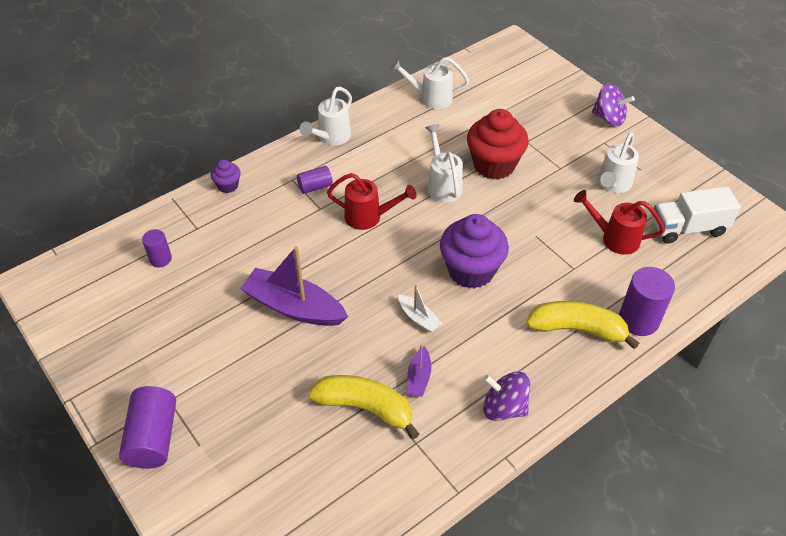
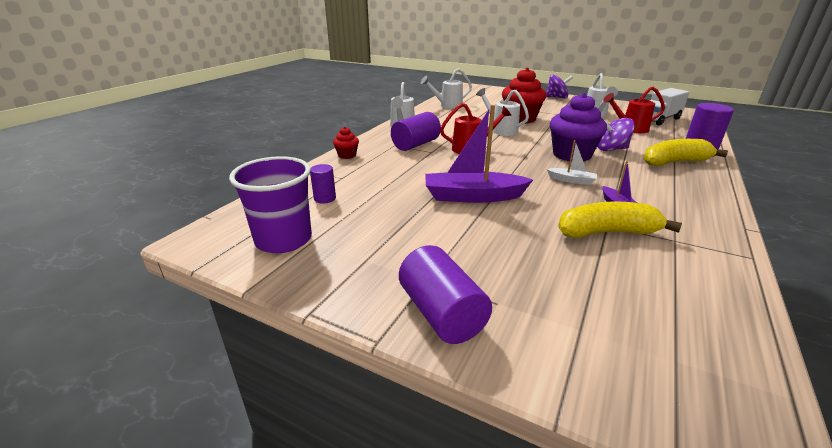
camera: 25 degrees left, 20 degrees down
purple cupcake [211,160,241,193] -> red cupcake [333,127,359,159]
purple cylinder [297,166,333,194] -> purple cylinder [391,112,441,151], size x1.73
purple spinning top [483,371,530,421] -> purple spinning top moved to [597,118,635,151]
none -> purple cup [229,156,312,253]

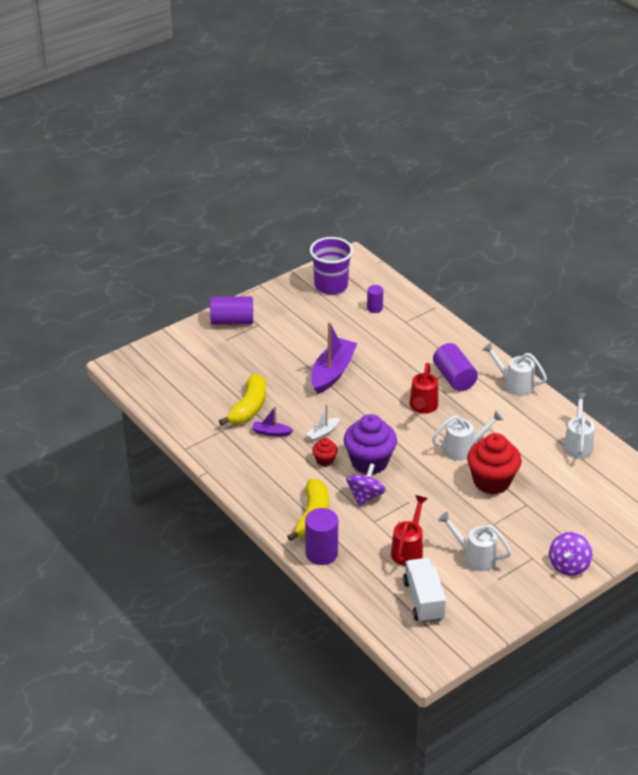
camera: 115 degrees right, 10 degrees up
red cupcake [333,127,359,159] -> red cupcake moved to [312,438,338,466]

